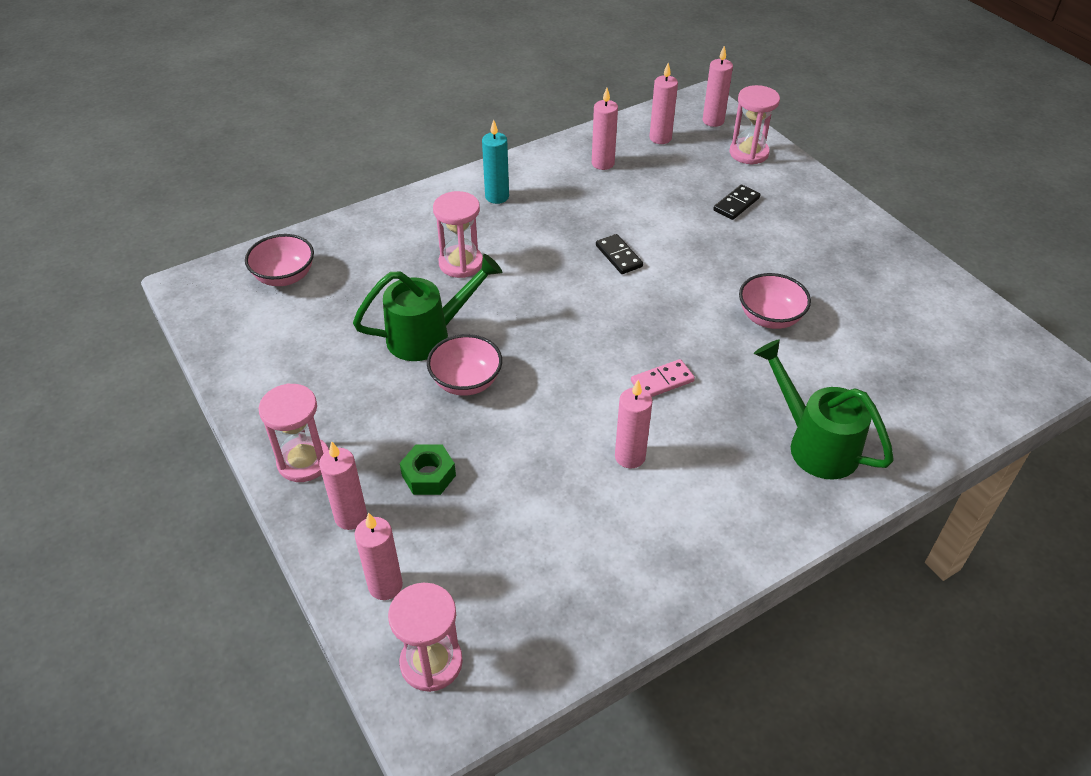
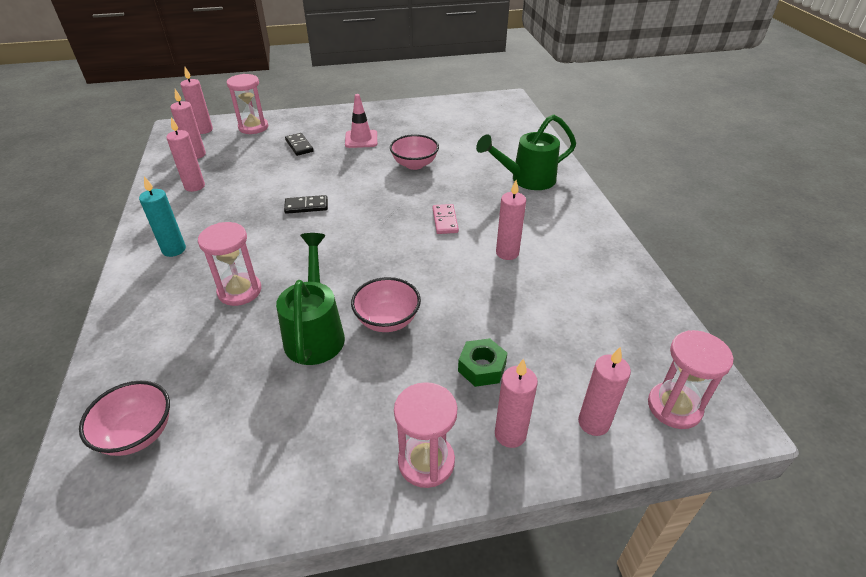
camera: 70 degrees left, 5 degrees down
none -> pink traffic cone [345,94,377,148]

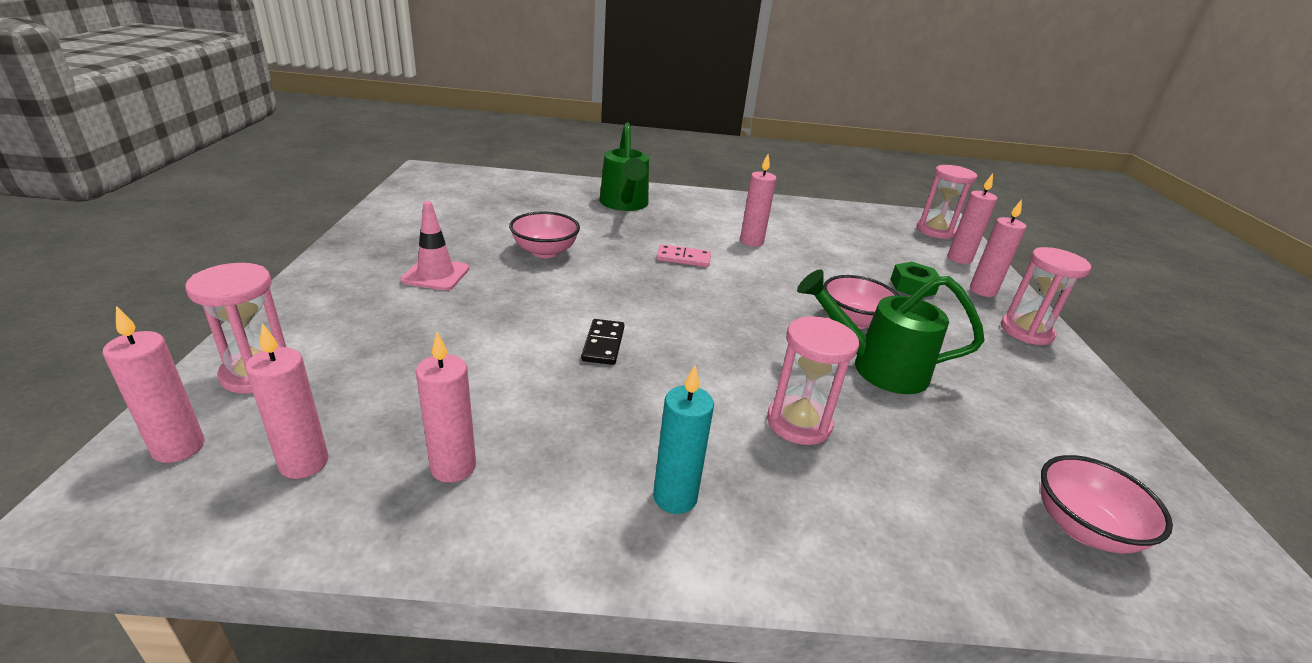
camera: 80 degrees left, 10 degrees down
black domino [285,133,314,156] -> none

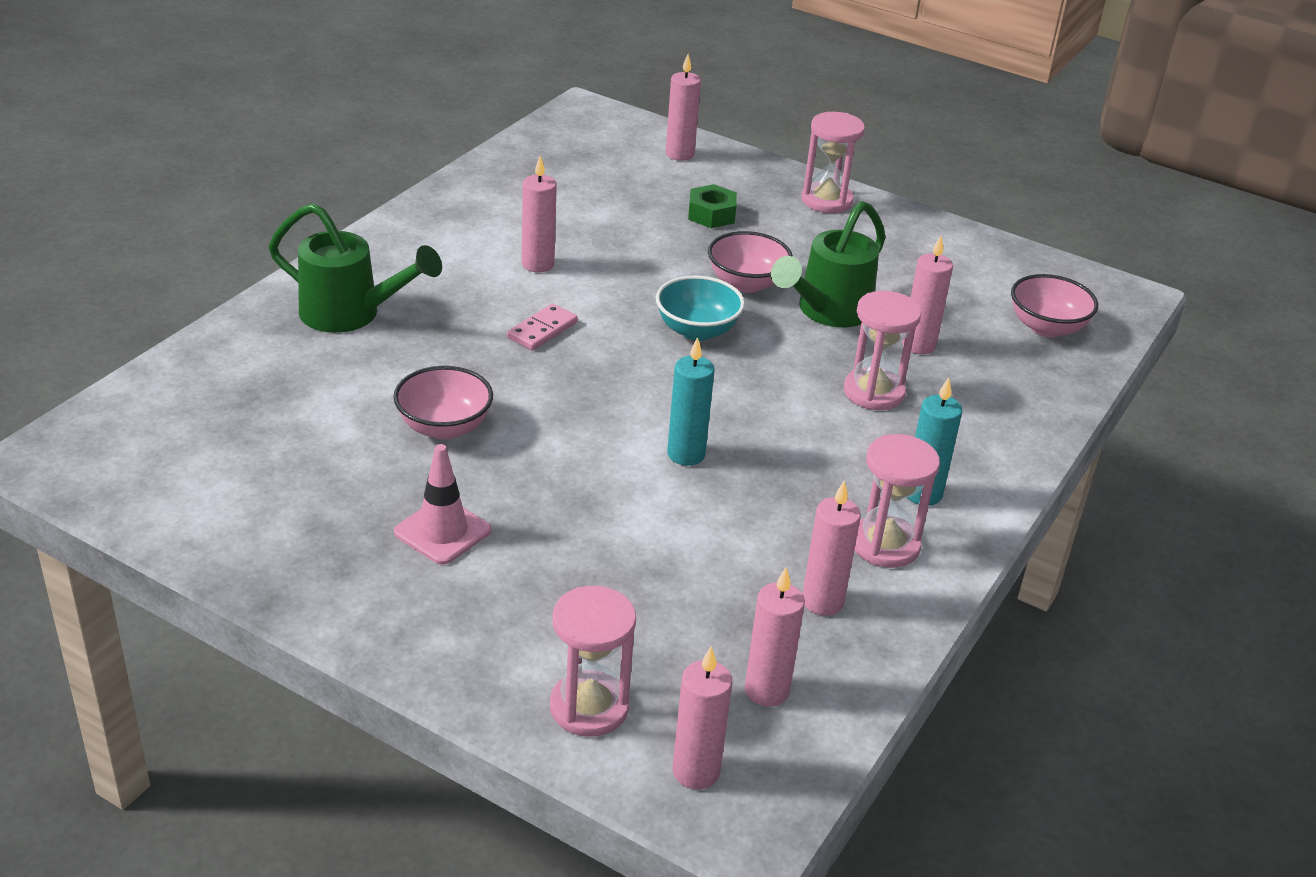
camera: 60 degrees left, 5 degrees up
black domino [581,319,624,365] -> turquoise candle [667,337,715,466]
pink hourglass [916,165,977,239] -> pink hourglass moved to [854,434,940,568]
pink candle [970,199,1026,297] -> pink candle moved to [902,236,953,354]
none -> turquoise bowl [656,276,745,341]

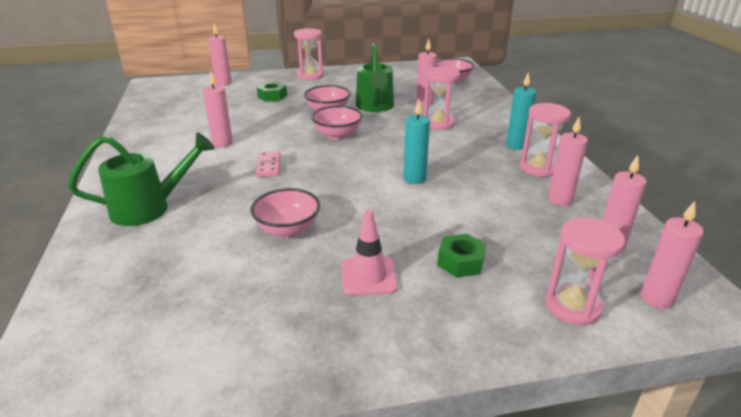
camera: 40 degrees left, 5 degrees down
turquoise bowl [656,276,745,341] -> pink bowl [311,106,362,139]
none -> green nut [437,234,486,278]

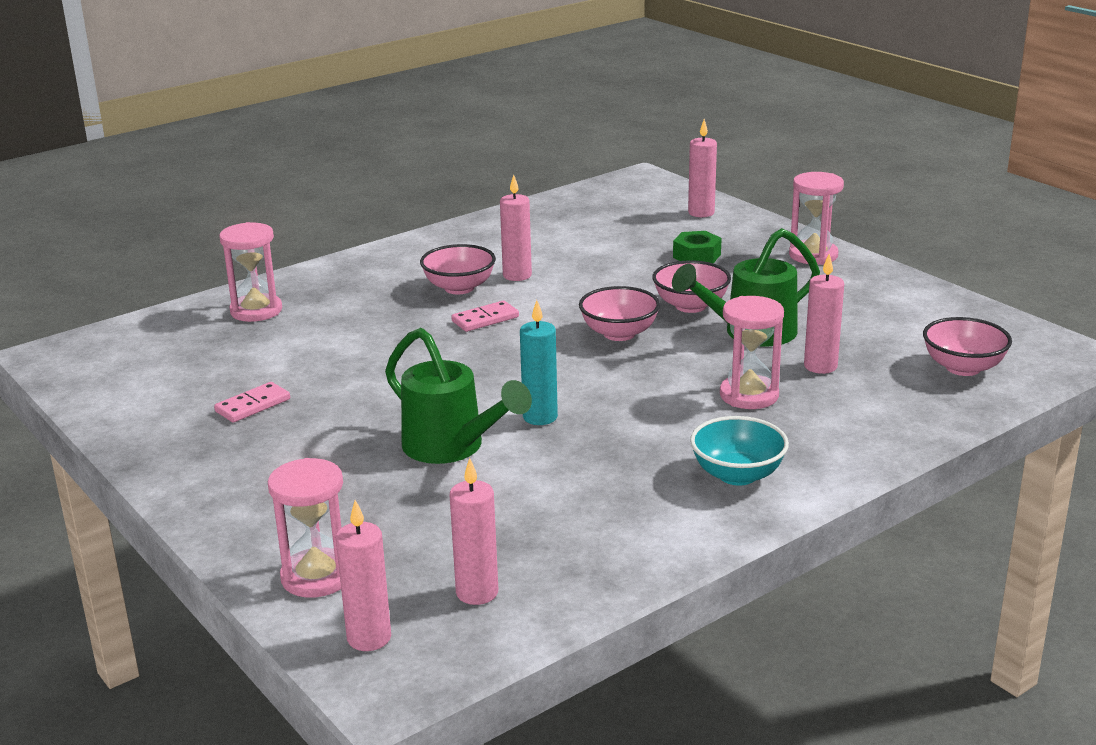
camera: 65 degrees right, 5 degrees down
green watering can [68,133,215,226] -> green watering can moved to [385,328,532,464]
pink bowl [251,188,320,238] -> pink bowl moved to [420,244,496,294]
pink traffic cone [342,210,398,296] -> none
green nut [437,234,486,278] -> none
turquoise candle [506,72,536,150] -> turquoise bowl [690,416,789,486]
pink hourglass [520,103,571,177] -> pink hourglass moved to [219,222,282,322]
pink candle [548,117,588,206] -> none
none -> pink domino [214,382,290,423]

